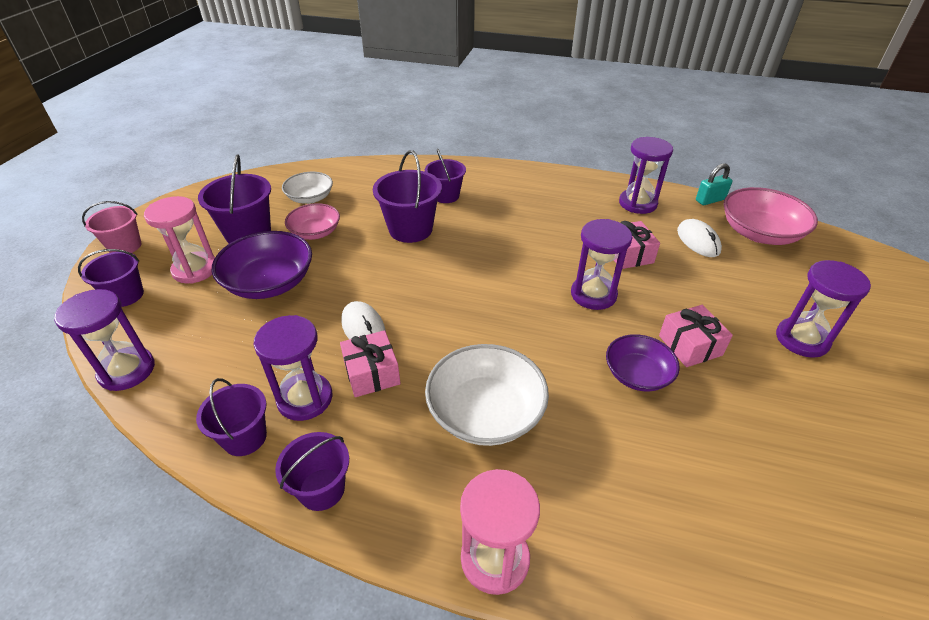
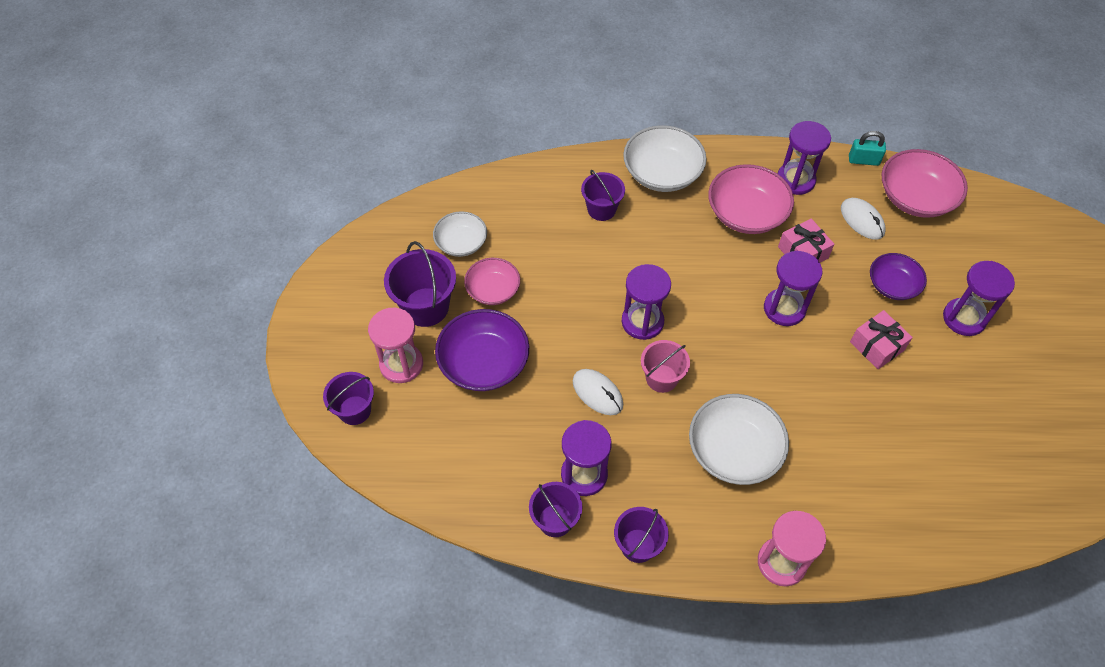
camera: 15 degrees left, 15 degrees up
purple hourglass [54,289,155,391] -> purple hourglass moved to [622,264,671,340]
pink bucket [82,201,141,253] -> pink bucket moved to [641,340,690,393]
pink gift [340,330,401,397] -> none
purple bucket [373,150,442,243] -> none
purple bowl [606,334,680,391] -> purple bowl moved to [870,253,927,300]
turquoise padlock [696,163,733,205] -> turquoise padlock turned 45 degrees clockwise [849,131,886,166]
none -> white bowl [623,125,707,192]
none -> pink bowl [708,164,794,234]

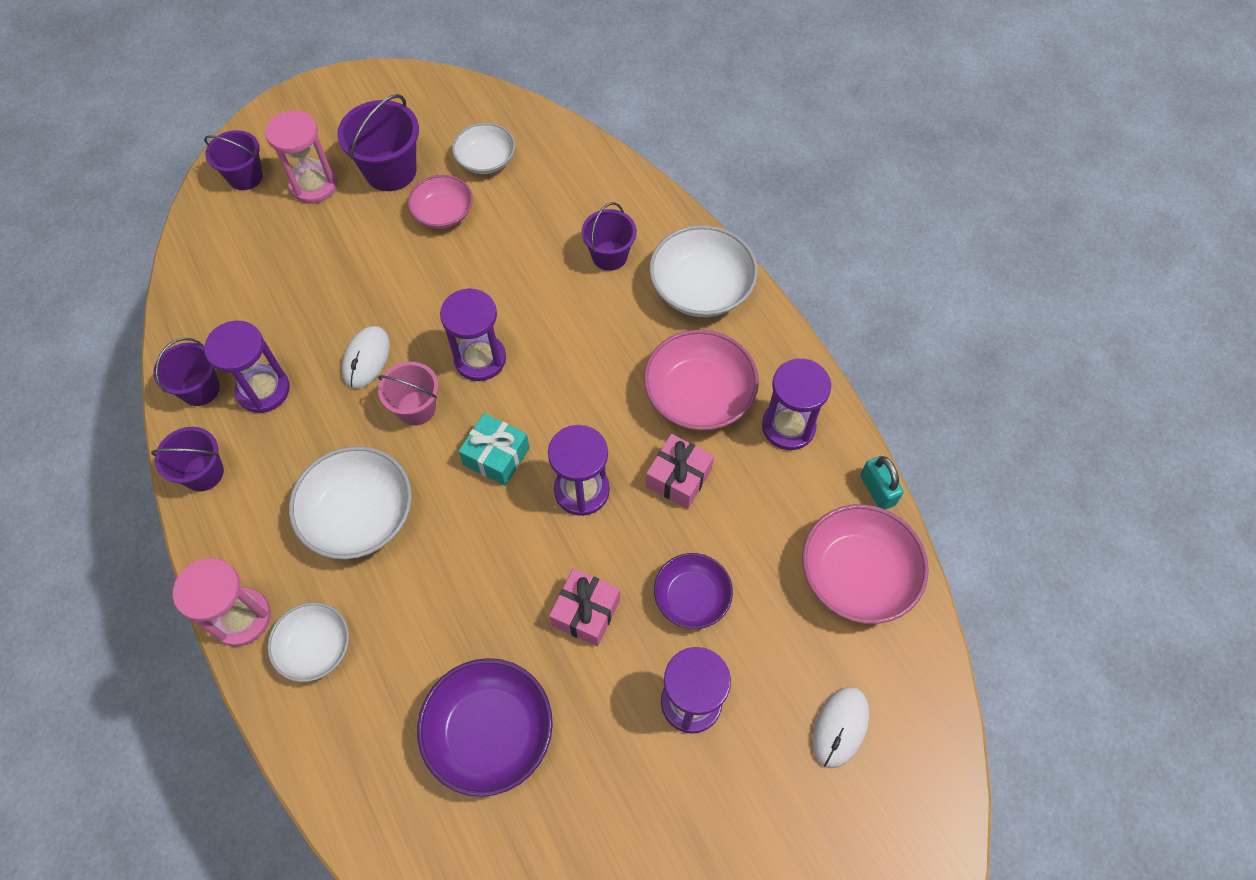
camera: 60 degrees right, 5 degrees up
purple bowl [435,309,529,391] -> purple bowl moved to [417,658,553,797]
white mouse [841,198,886,240] -> white mouse moved to [812,687,869,768]
none -> white bowl [267,602,349,682]
none -> turquoise gift [458,413,530,486]

